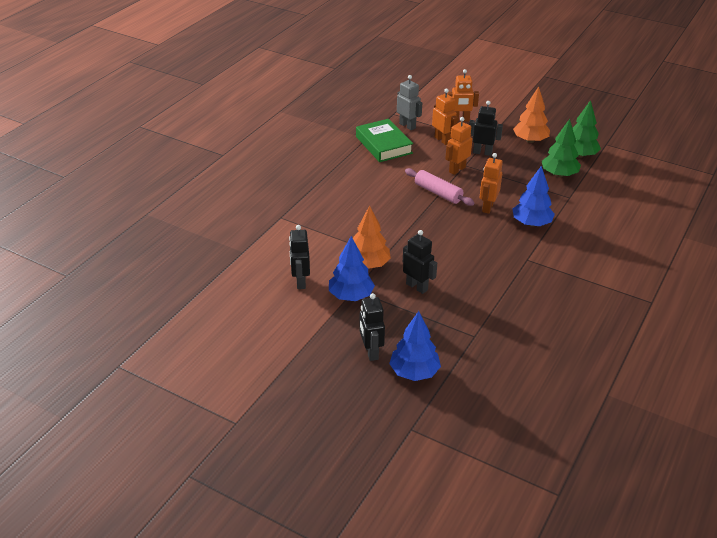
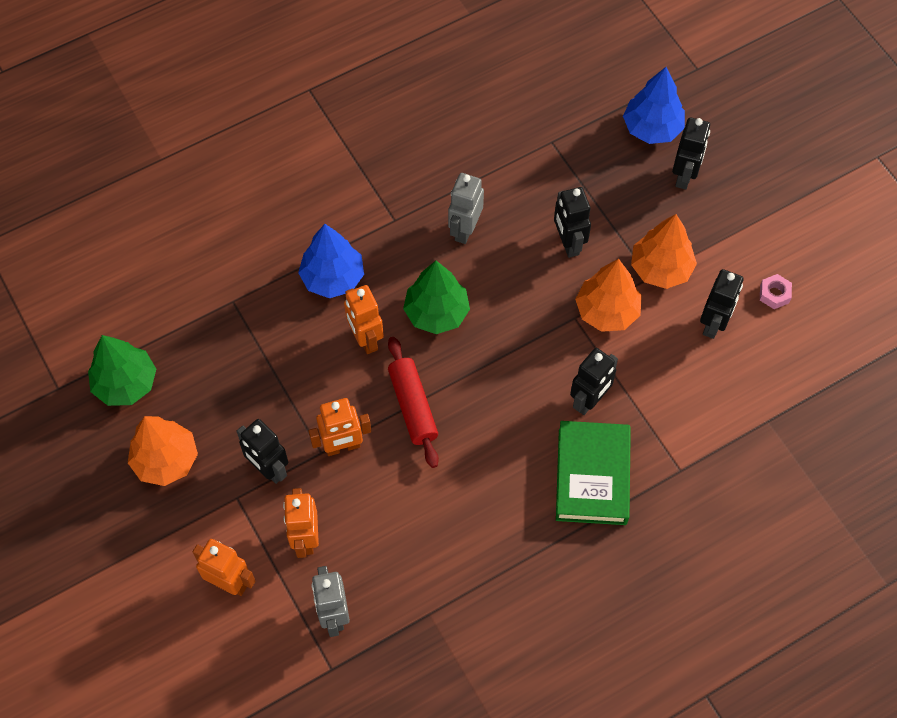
camera: 150 degrees left, 25 degrees up
blue tree [329,236,375,301] -> orange tree [631,214,697,289]
green book [356,119,413,162] -> green book moved to [556,421,631,525]
pink rolling pin [405,168,474,206] -> red rolling pin [388,337,439,468]
orange robot [480,153,503,214] -> orange robot turned 105 degrees clockwise [344,285,384,354]
green tree [542,119,581,177] -> green tree moved to [403,261,470,334]
none -> grey robot [448,173,484,244]
none -> black robot [570,348,618,415]
none -> pink nut [760,274,792,309]

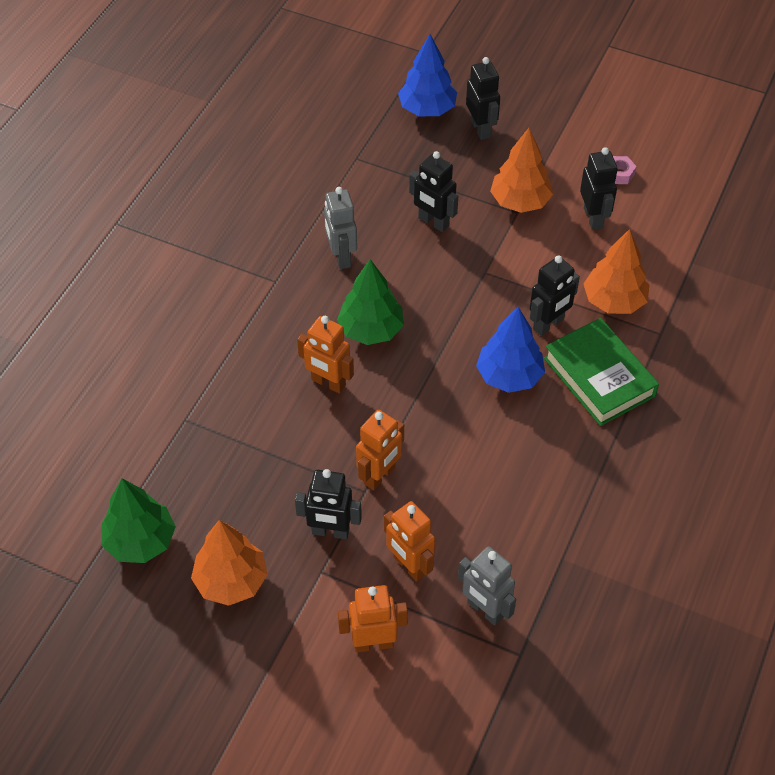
camera: 35 degrees left, 10 degrees down
blue tree [298,224,364,298] -> blue tree moved to [476,307,545,393]
red rolling pin [388,337,439,468] -> none
black robot [570,348,618,415] -> black robot turned 45 degrees clockwise [530,255,580,336]
orange tree [575,259,642,332] -> orange tree moved to [583,229,649,314]

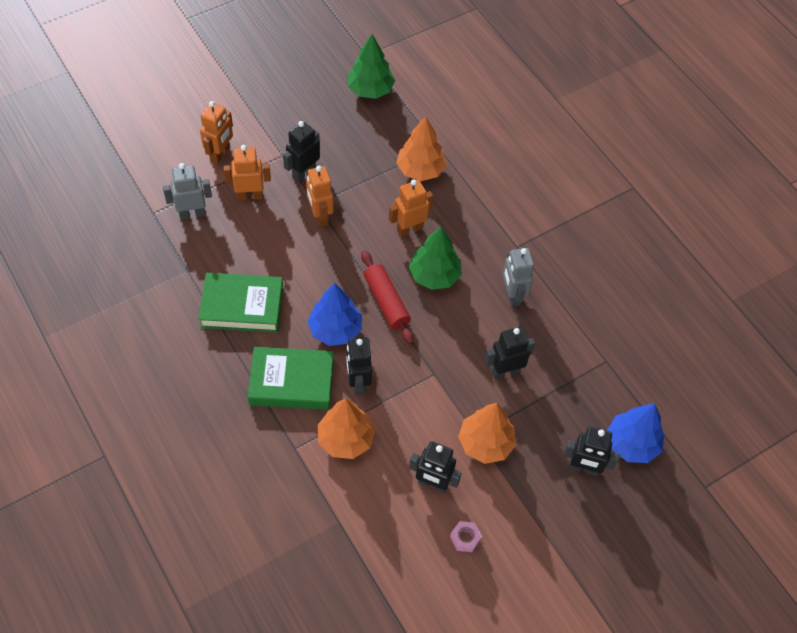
camera: 120 degrees right, 5 degrees up
orange tree [191,520,268,606] -> orange tree moved to [396,116,447,181]
grey robot [324,187,357,269] -> grey robot turned 120 degrees counterclockwise [503,248,534,307]
none -> green book [198,273,283,333]
none -> red rolling pin [361,251,414,344]

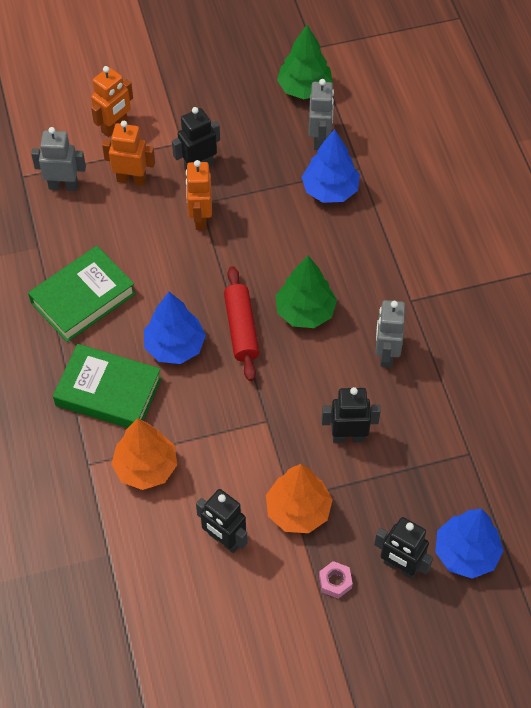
camera: 20 degrees right, 0 degrees up
green book [198,273,283,333] -> green book turned 60 degrees counterclockwise [28,246,136,342]
black robot [346,337,372,395] -> none
orange robot [389,179,433,237] -> none
orange tree [396,116,447,181] -> blue tree [302,129,360,203]
pink nut [450,521,482,552] -> pink nut moved to [319,561,353,599]
none -> grey robot [308,79,334,150]

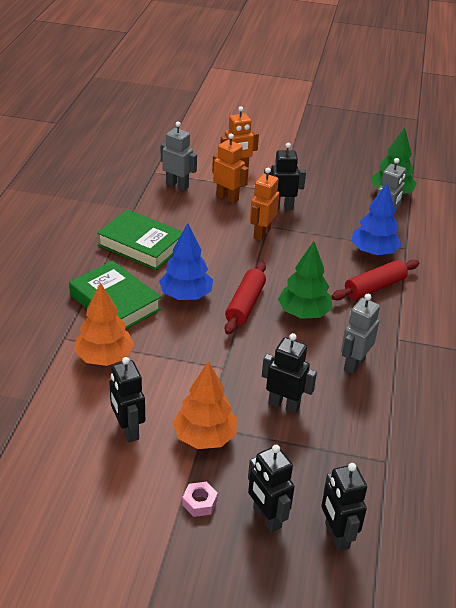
camera: 25 degrees right, 20 degrees down
green book [28,246,136,342] -> green book turned 45 degrees clockwise [97,209,183,270]
blue tree [435,509,504,579] -> black robot [321,463,367,551]
none -> red rolling pin [331,259,419,300]

